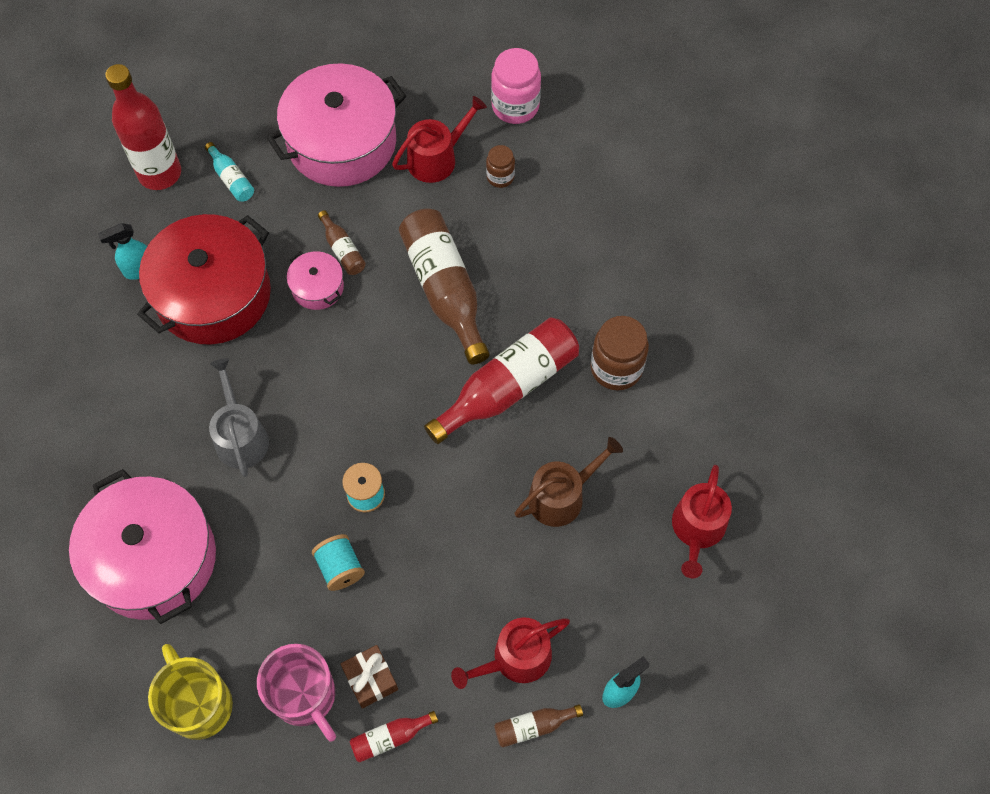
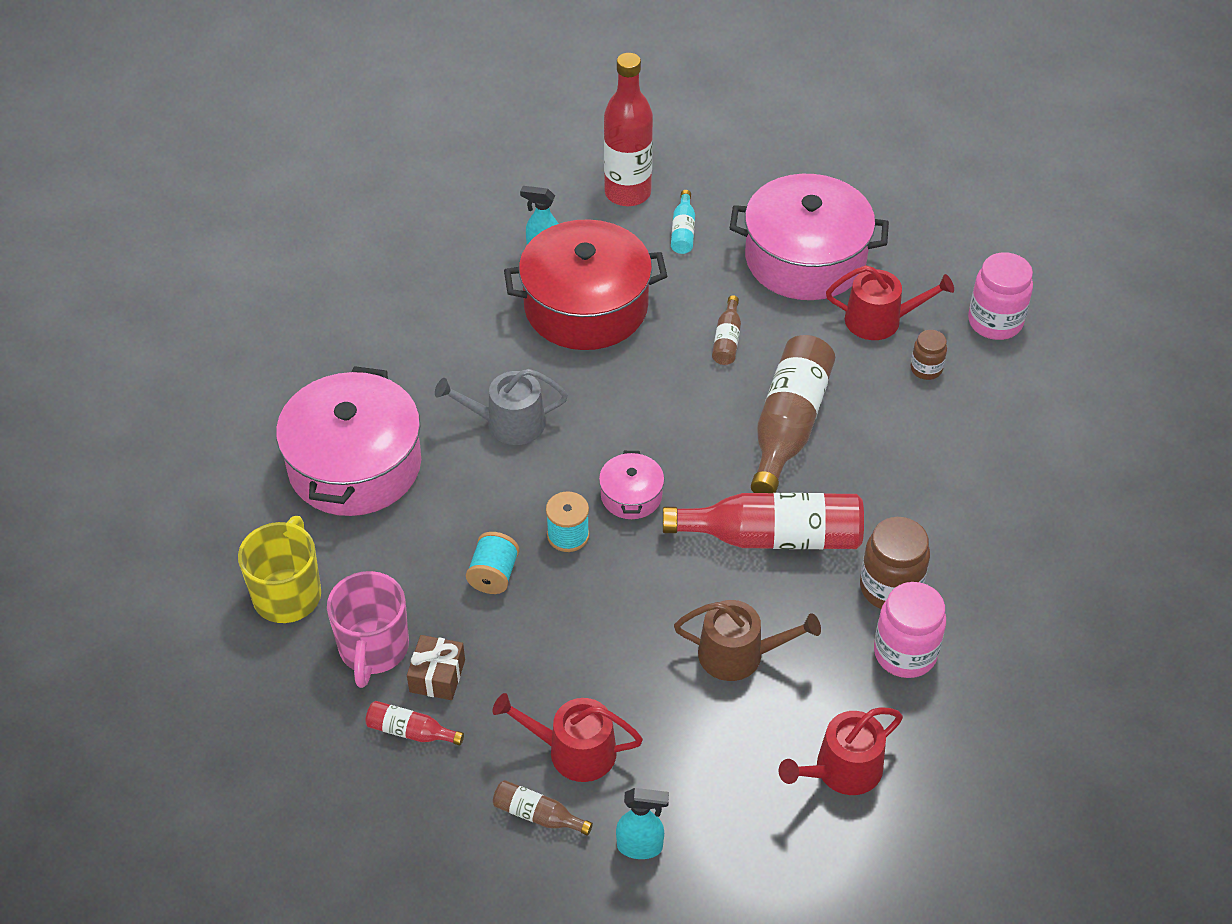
camera: 40 degrees right, 15 degrees down
grey watering can [209,358,269,477] -> grey watering can turned 120 degrees counterclockwise [435,369,568,445]
pink pot [287,251,344,310] -> pink pot moved to [599,451,664,519]
none -> pink jar [874,582,946,678]

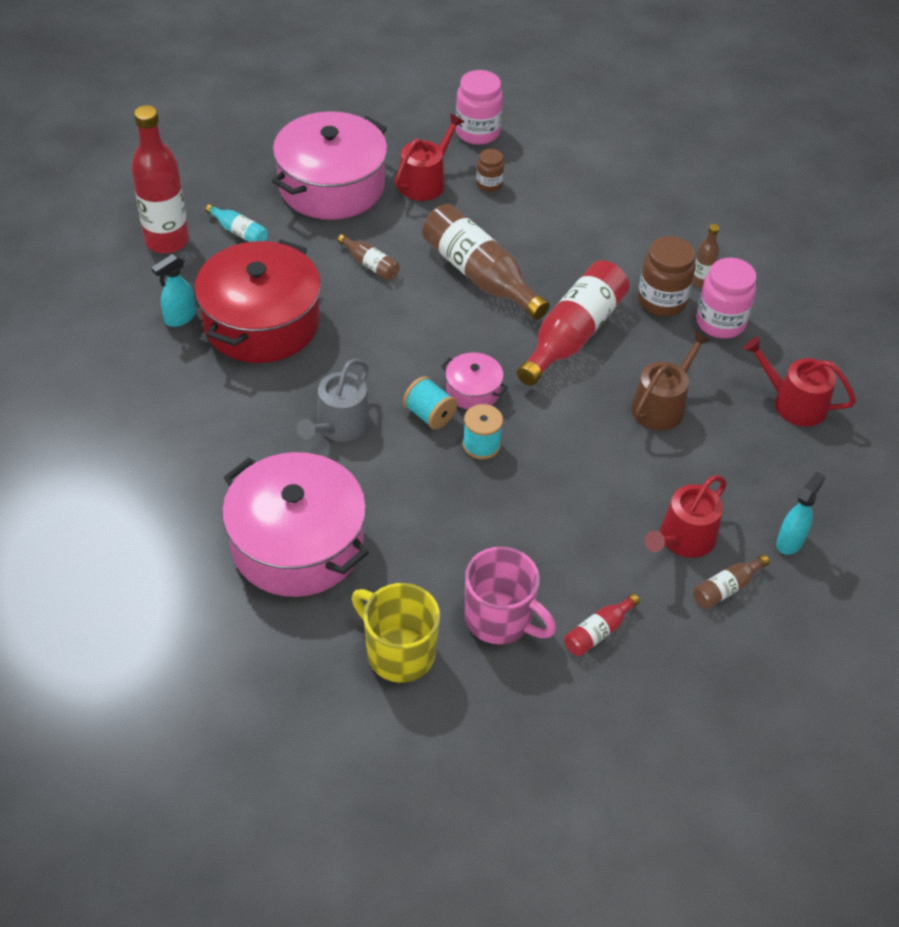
camera: 60 degrees left, 0 degrees up
brown gift [407,635,465,700] -> none
turquoise spool [466,532,519,594] -> turquoise spool moved to [403,376,457,430]
red watering can [779,707,903,795] -> red watering can turned 120 degrees clockwise [743,337,856,427]
none -> brown bottle [692,224,719,288]

